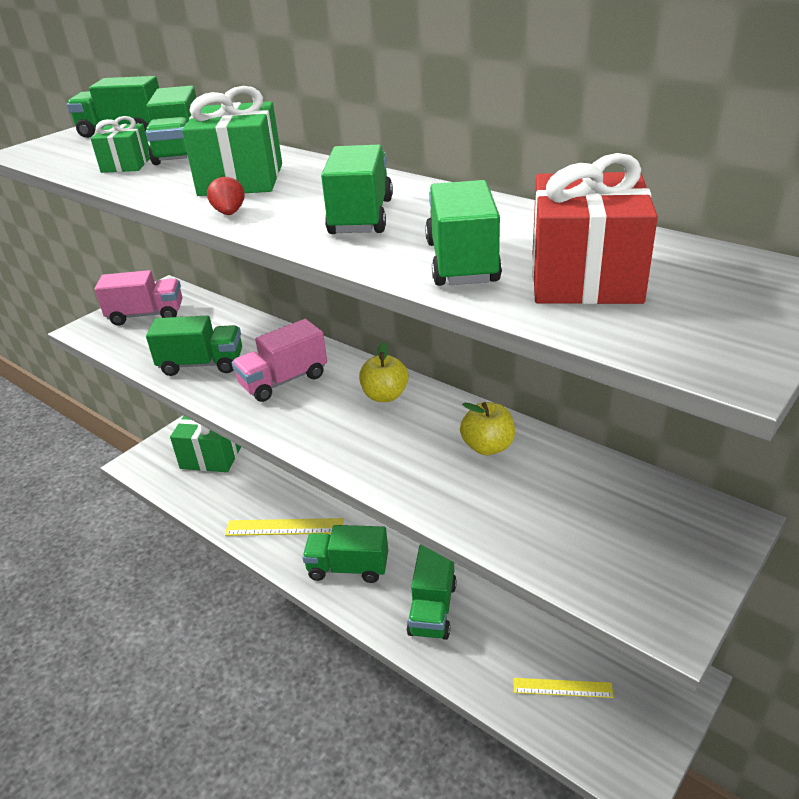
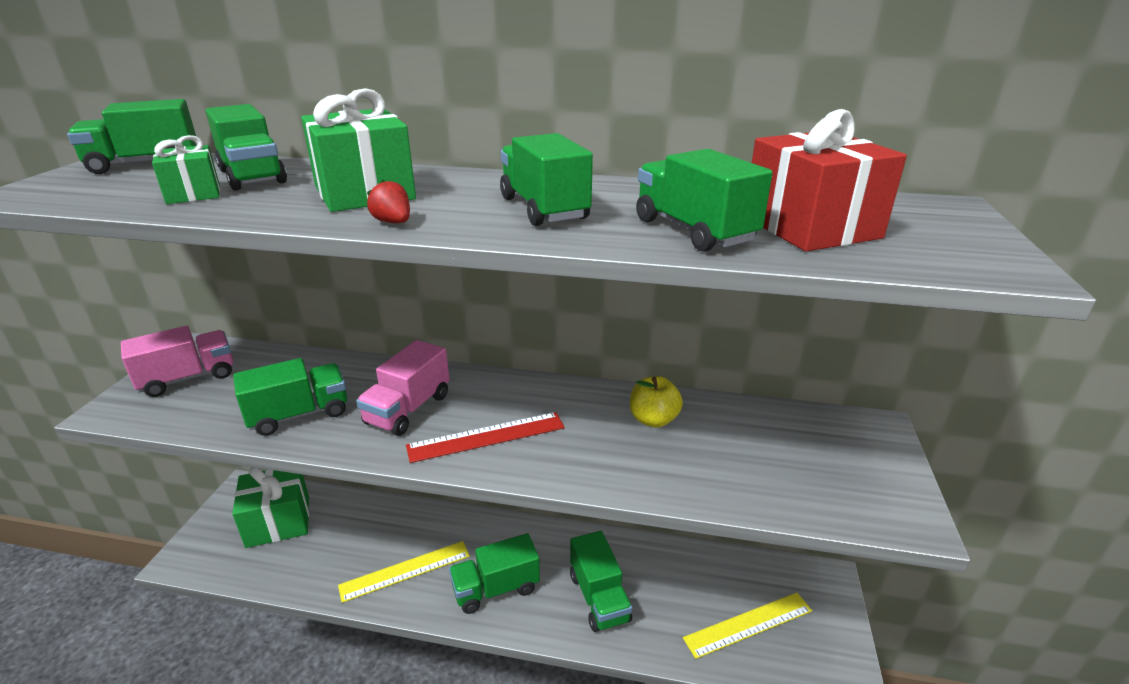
camera: 30 degrees left, 5 degrees down
yellow apple [359,342,409,402] -> none
yellow ruler [514,678,614,698] -> yellow ruler [683,593,812,659], size x1.54
none -> red ruler [406,412,565,463]

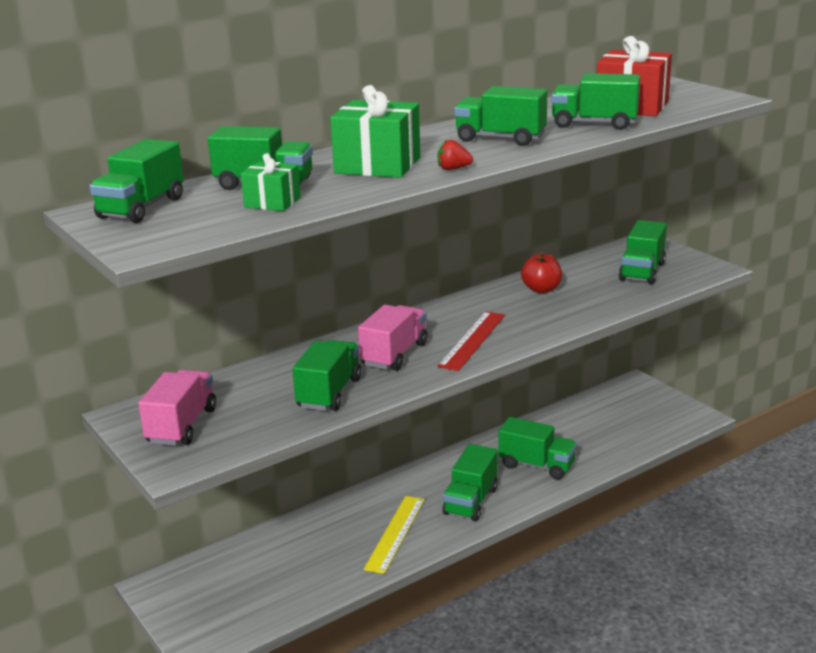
camera: 45 degrees left, 5 degrees down
green gift [232,467,309,548] -> none
pink truck [356,340,450,436] -> pink truck turned 135 degrees counterclockwise [358,305,428,371]
yellow apple [630,376,683,428] -> red apple [521,252,562,293]
yellow ruler [683,593,812,659] -> none
none -> green truck [619,220,667,284]

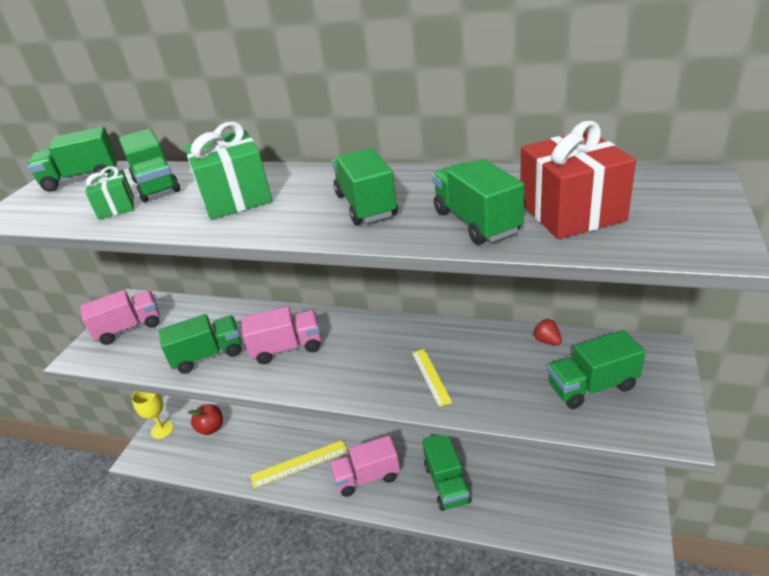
camera: 55 degrees right, 10 degrees up
red ruler [437,311,505,371] -> none
red strawberry [438,140,473,170] -> red strawberry moved to [533,319,562,345]
green truck [442,444,498,521] -> pink truck [330,435,400,497]
red apple [521,252,562,293] -> red apple moved to [187,404,223,435]
none -> yellow goblet [132,391,174,439]
none -> yellow ruler [412,349,452,407]

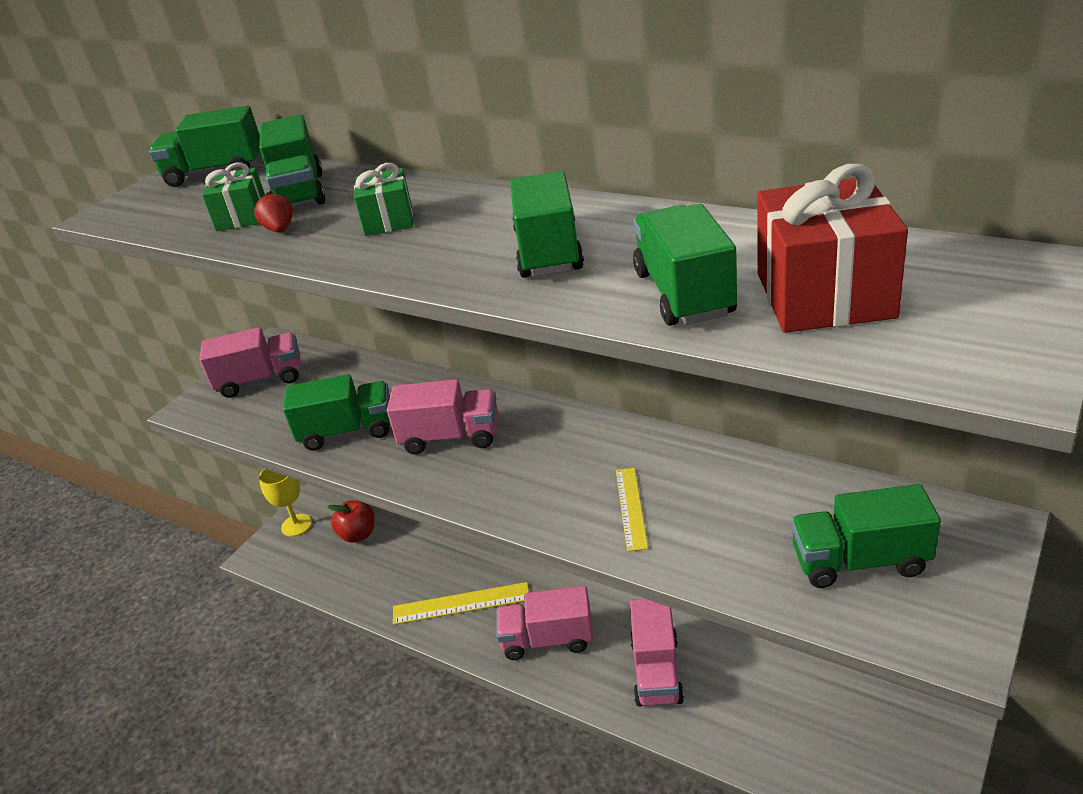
camera: 15 degrees right, 0 degrees up
green gift [185,122,272,220] -> green gift [354,163,413,236], size x0.57
green truck [422,435,471,511] -> pink truck [630,598,684,707]
red strawberry [533,319,562,345] -> red strawberry moved to [254,192,293,232]

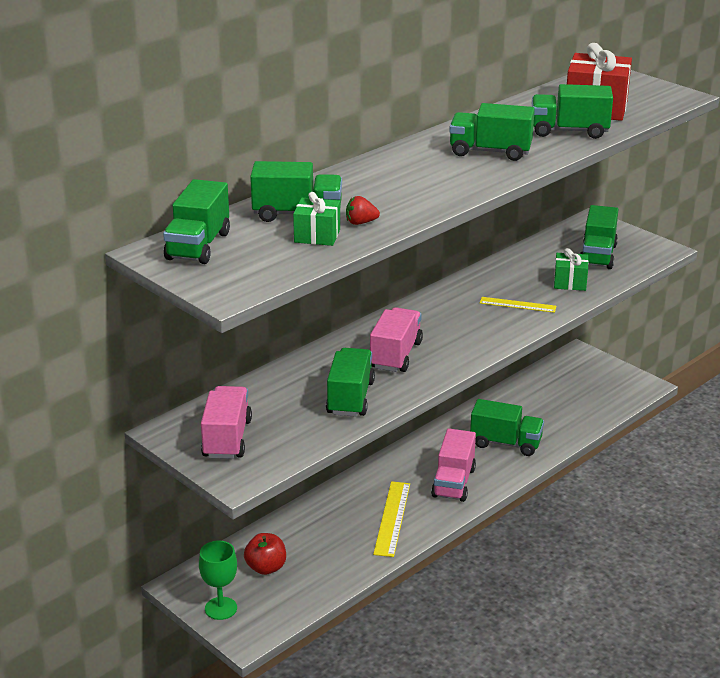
camera: 80 degrees left, 5 degrees down
yellow goblet [259,469,312,537] -> green goblet [199,541,237,620]
green gift [354,163,413,236] -> green gift moved to [554,248,589,291]
pink truck [630,598,684,707] -> green truck [470,399,544,456]

